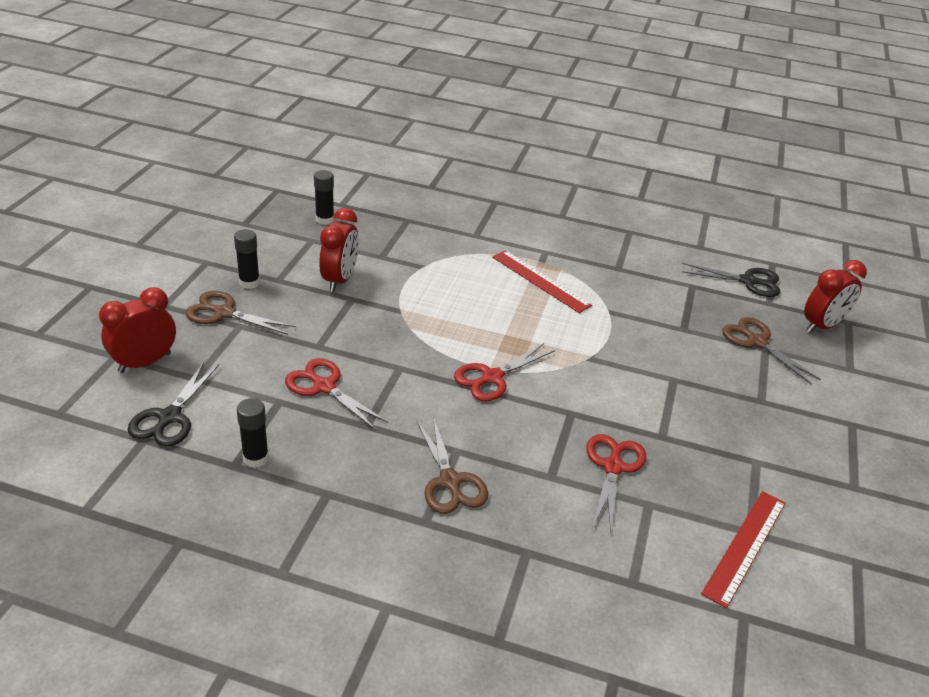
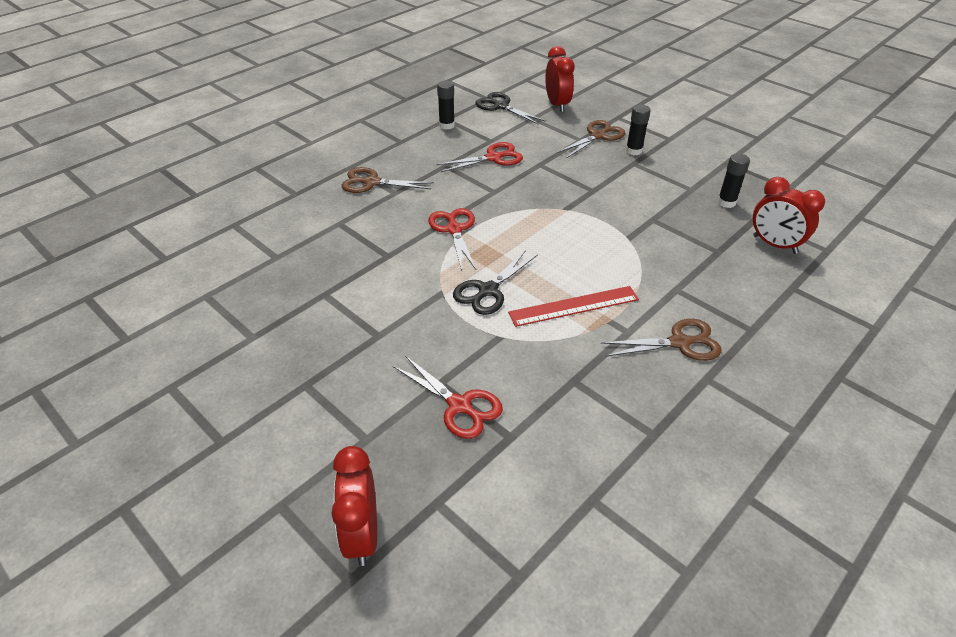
camera: 120 degrees right, 5 degrees up
red clock [319,208,359,292] -> red clock moved to [753,177,825,254]
red scissors [586,434,646,531] -> red scissors moved to [393,356,503,439]
black scissors [682,263,780,297] -> black scissors moved to [453,250,538,315]
red ruler [701,491,786,608] -> none
brown scissors [722,317,821,385] -> brown scissors moved to [601,319,721,361]

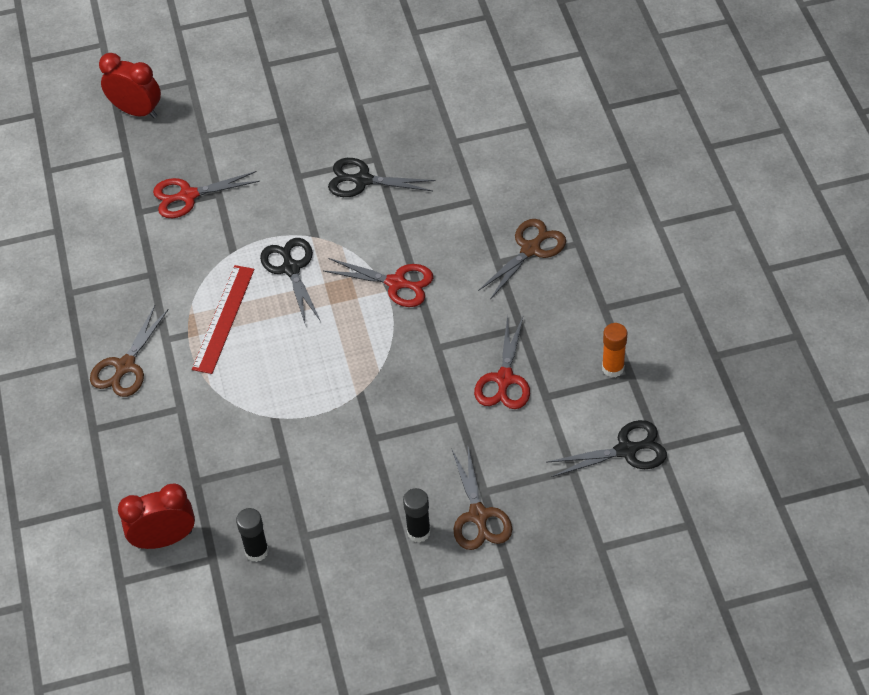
camera: 125 degrees right, 10 degrees up
black glue stick [437,81,455,130] -> orange glue stick [602,323,627,377]
red clock [545,46,575,112] -> none
none -> black scissors [328,158,435,197]

